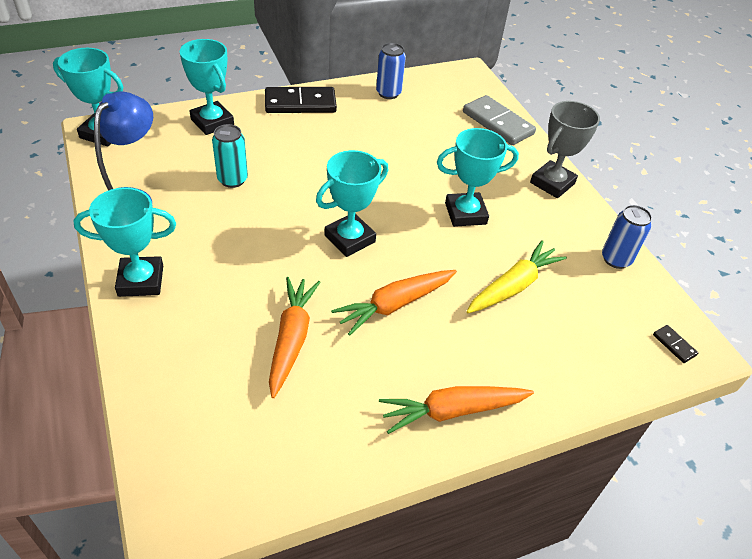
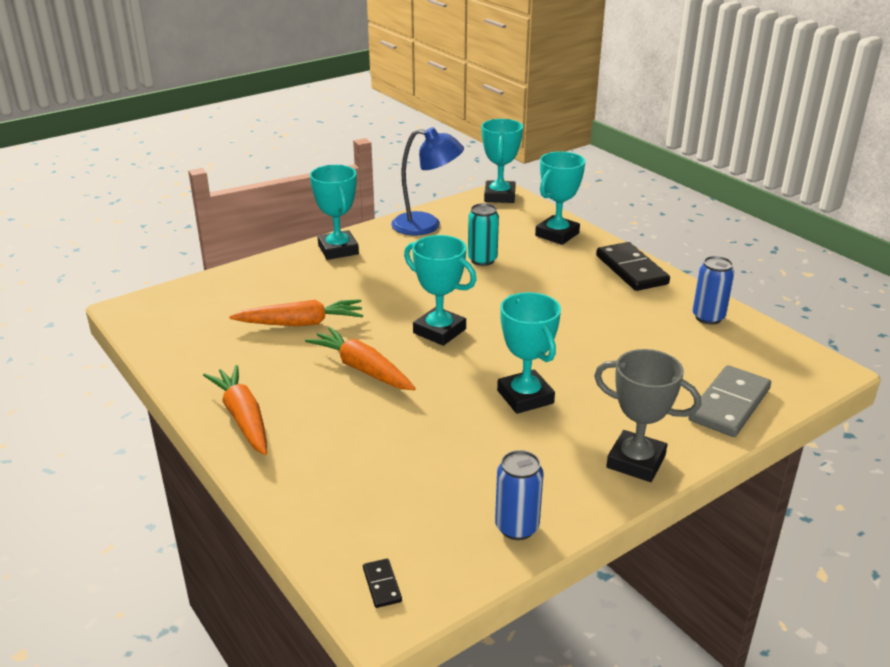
camera: 80 degrees right, 15 degrees down
yellow carrot [466,240,567,313] -> none
black domino [653,325,698,363] -> black domino turned 60 degrees counterclockwise [363,559,402,608]

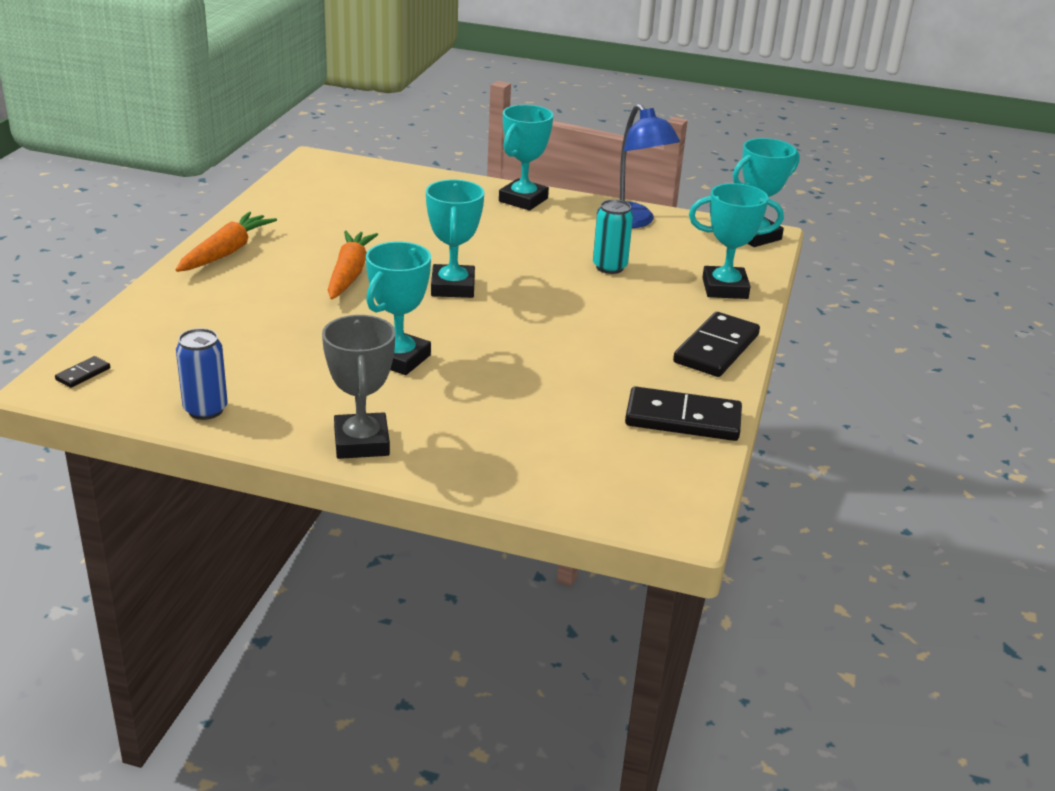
camera: 50 degrees right, 0 degrees up
orange carrot [229,299,363,326] -> none
grey domino [688,365,771,437] -> none
blue can [693,256,734,325] -> black domino [625,386,742,441]

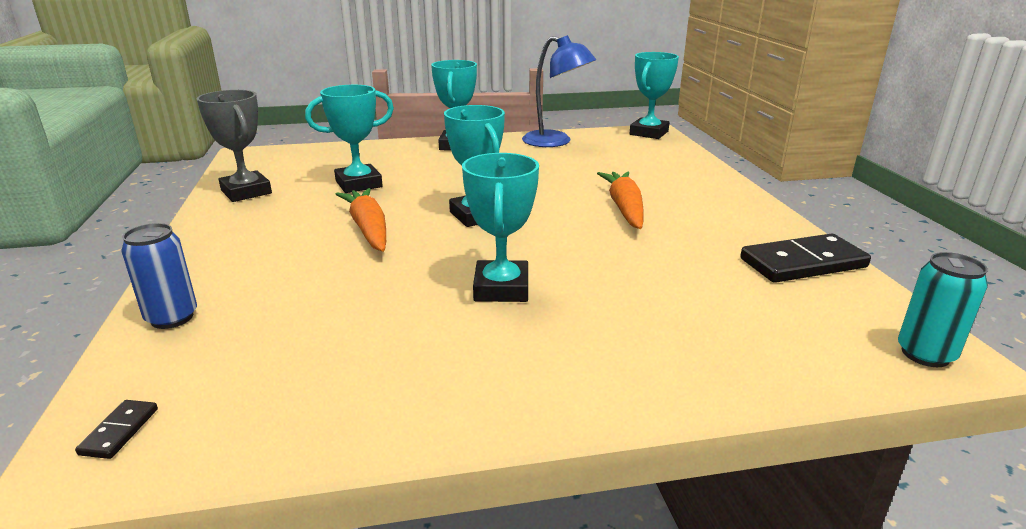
camera: 25 degrees left, 5 degrees down
orange carrot [176,212,277,272] -> orange carrot moved to [597,171,644,229]
blue can [176,328,228,420] -> blue can moved to [122,223,197,329]
grey trophy [322,315,395,459] -> grey trophy moved to [197,90,272,202]
turquoise can [593,199,633,274] -> turquoise can moved to [898,252,988,367]
black domino [673,312,760,377] -> none
turquoise trophy [689,183,784,299] -> turquoise trophy moved to [305,85,394,193]

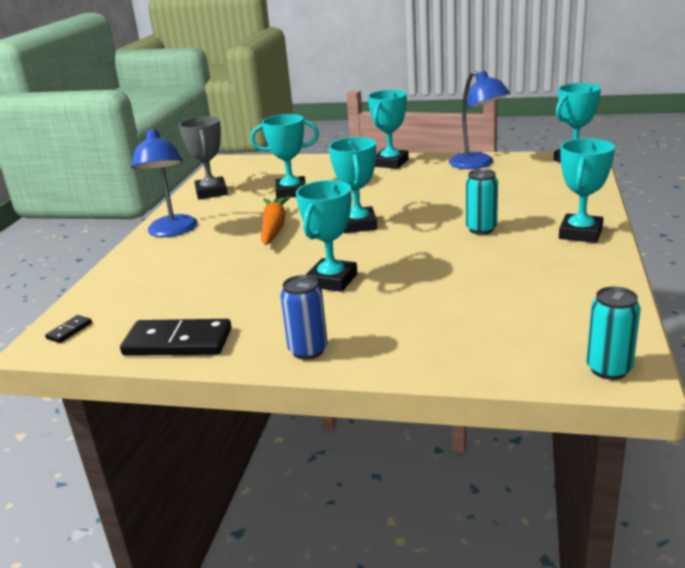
camera: 25 degrees right, 0 degrees up
blue can [122,223,197,329] -> blue can moved to [281,275,328,360]
orange carrot [597,171,644,229] -> turquoise can [466,169,498,235]
black domino [740,234,871,283] -> black domino moved to [120,319,232,356]
none -> blue lamp [131,128,198,237]
none -> turquoise trophy [559,138,615,243]

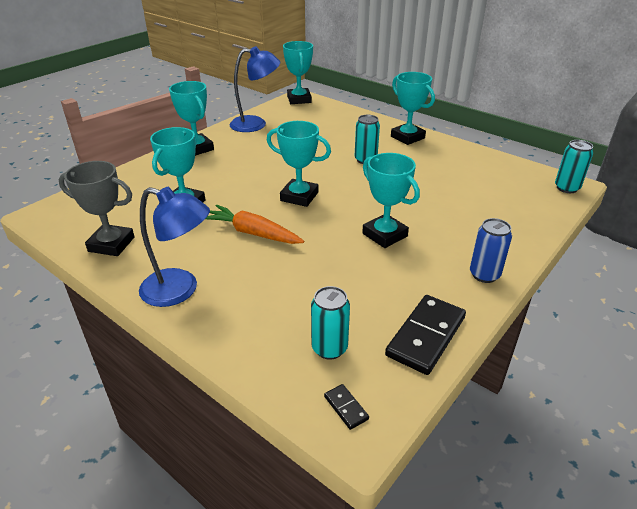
camera: 65 degrees left, 10 degrees up
none -> turquoise can [311,286,350,359]

